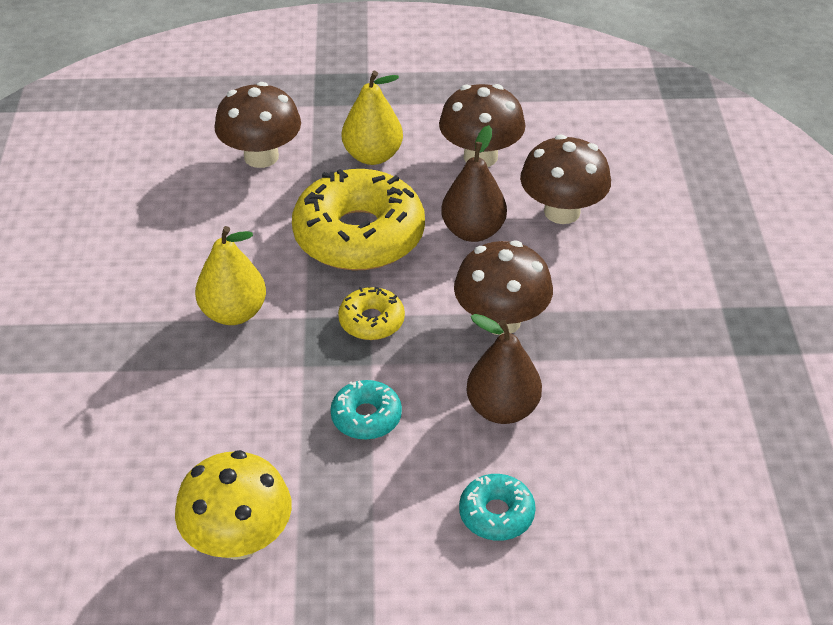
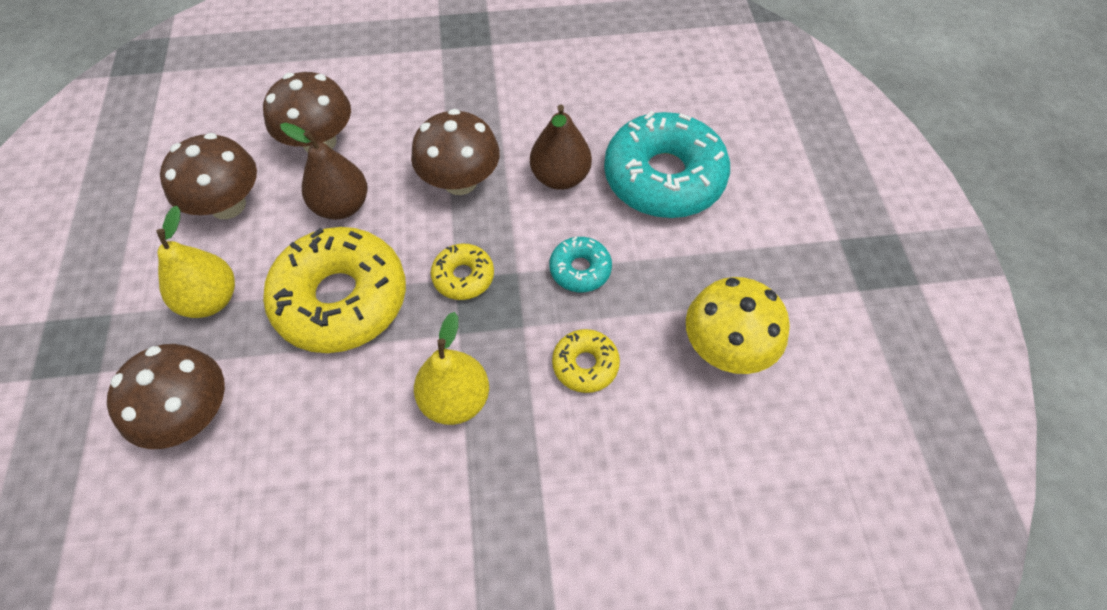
camera: 95 degrees left, 15 degrees up
turquoise donut [459,474,536,541] -> turquoise donut [604,111,730,218], size x2.13
none -> yellow donut [552,329,620,393]

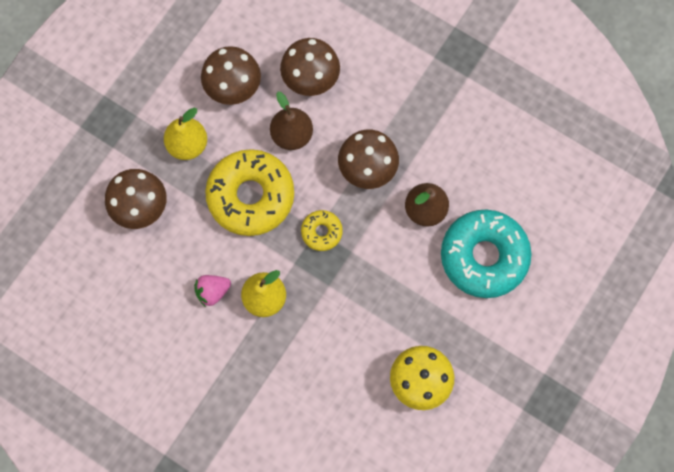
camera: 40 degrees right, 15 degrees up
turquoise donut [550,237,612,292] -> none
yellow donut [552,329,620,393] -> none
none -> pink strawberry [194,275,231,307]

